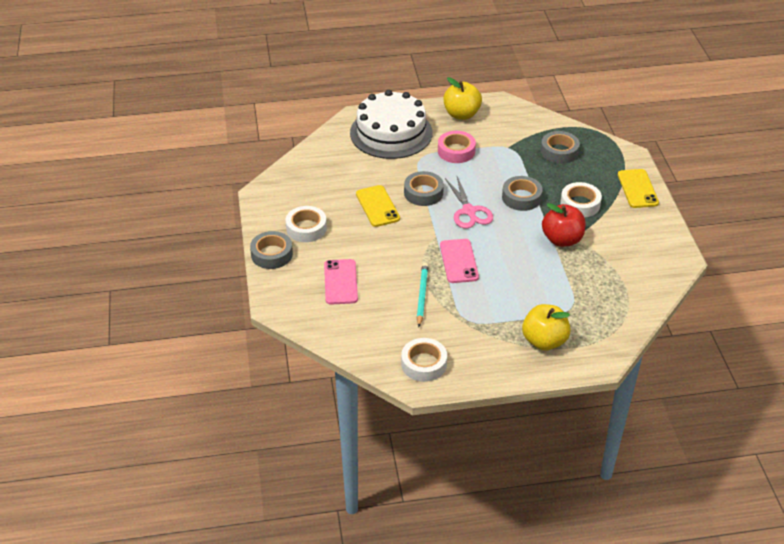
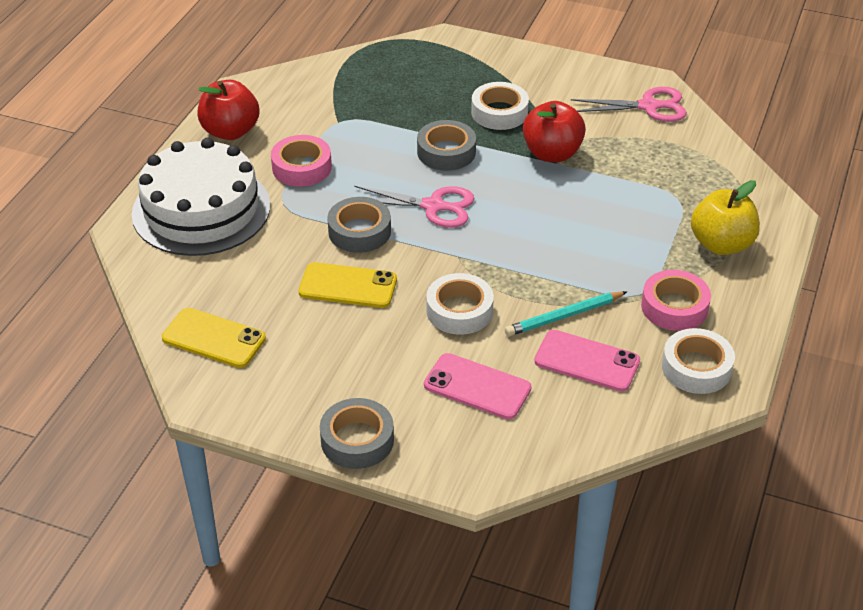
camera: 60 degrees left, 0 degrees up
white tape [286,206,327,242] -> white tape moved to [426,273,494,335]
turquoise pencil [417,263,429,327] -> turquoise pencil turned 60 degrees counterclockwise [505,291,627,336]
pink phone [440,239,479,283] -> pink phone moved to [534,330,640,392]
yellow apple [443,77,482,120] -> red apple [198,80,260,140]
grey tape [541,131,580,164] -> none
yellow phone [618,169,659,208] -> yellow phone moved to [162,308,266,368]
none -> pink scissors [571,87,687,122]
none -> pink tape [641,270,711,331]

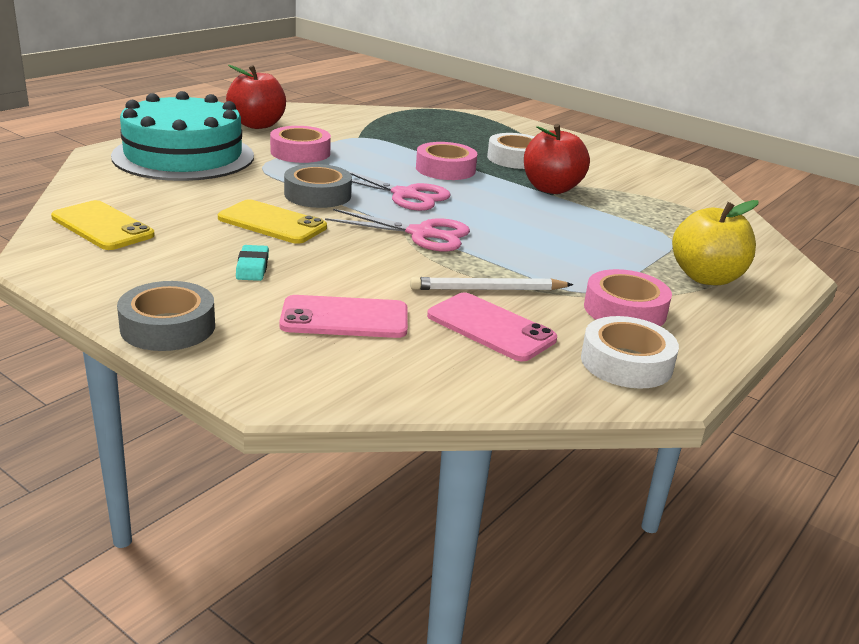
camera: 15 degrees right, 15 degrees down
white cake [132,138,270,256] -> turquoise cake [111,91,254,181]
grey tape [417,120,476,171] -> pink tape [416,142,477,180]
pink phone [424,353,532,420] -> pink phone turned 45 degrees counterclockwise [279,295,408,338]
white tape [426,273,494,335] -> none
turquoise pencil [505,291,627,336] -> white pencil [410,277,574,290]
pink scissors [571,87,687,122] -> pink scissors moved to [325,209,470,252]
none -> turquoise eraser [236,245,269,281]

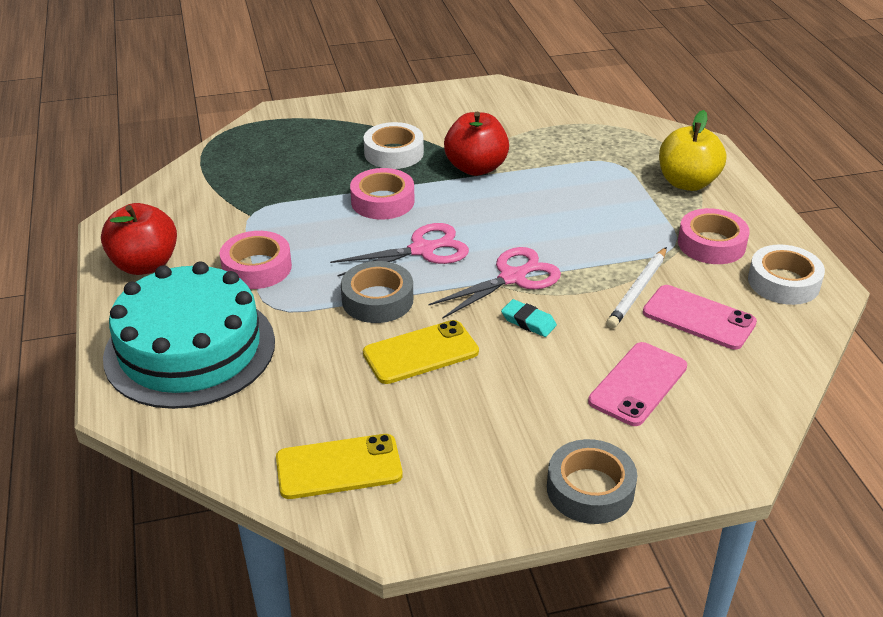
camera: 50 degrees left, 10 degrees up
turquoise eraser [236,245,269,281] -> turquoise eraser moved to [501,299,557,337]
pink phone [427,293,557,361] -> pink phone turned 45 degrees clockwise [643,285,757,350]

